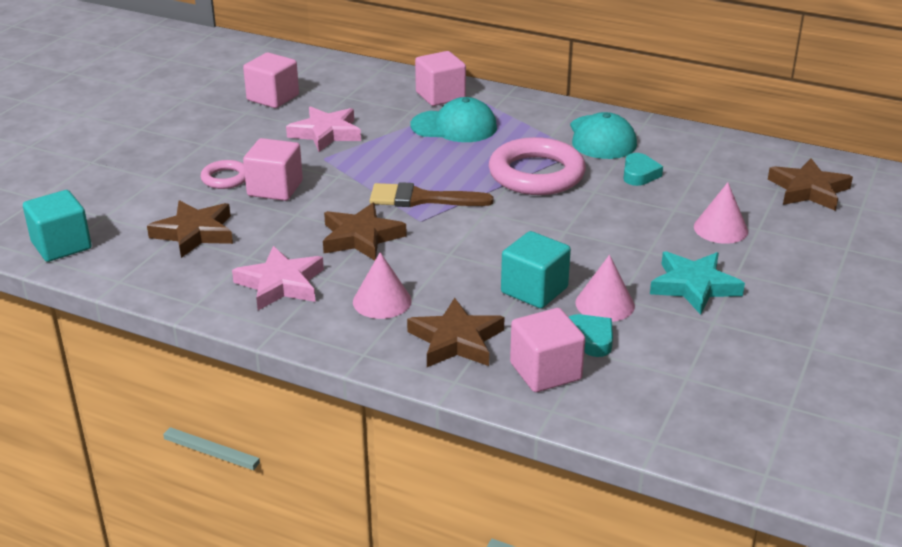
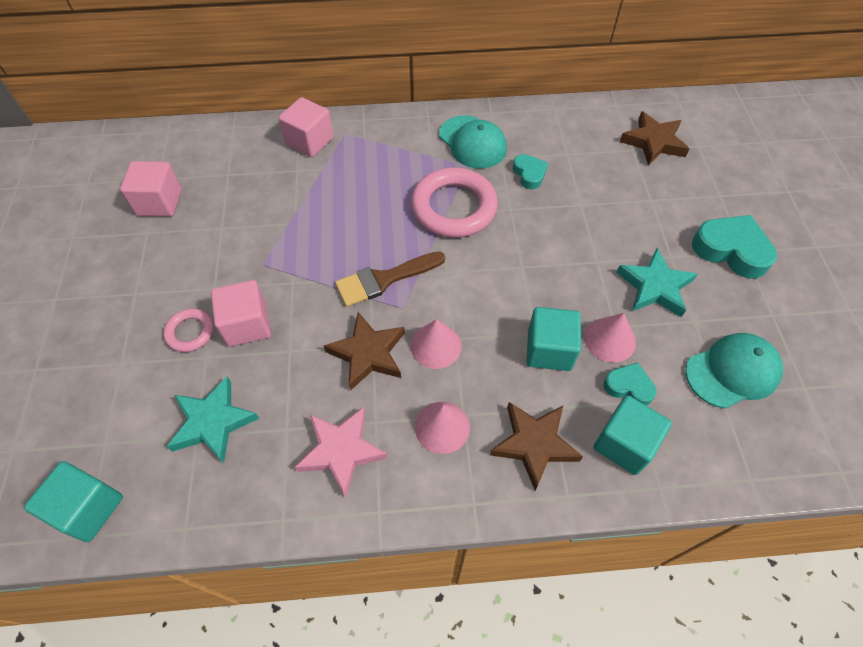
camera: 30 degrees left, 25 degrees up
brown star [147,200,233,258] -> turquoise star [167,376,259,463]
pink star [286,106,361,152] -> none
turquoise cap [411,97,497,142] -> turquoise cap moved to [685,333,783,409]
pink cube [510,308,585,392] -> turquoise cube [594,395,672,475]
pink cone [694,182,748,244] -> pink cone moved to [410,319,462,369]
none -> turquoise heart [692,215,777,279]

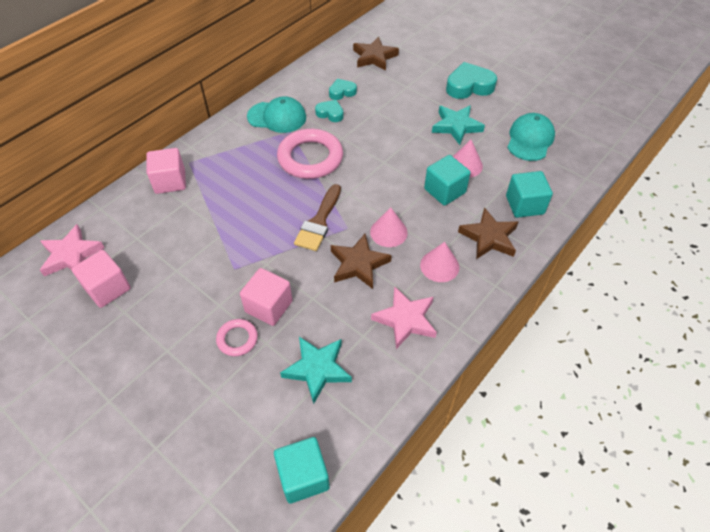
camera: 45 degrees left, 5 degrees down
turquoise heart [603,362,656,406] -> turquoise heart moved to [329,79,357,100]
none -> pink star [40,224,105,276]

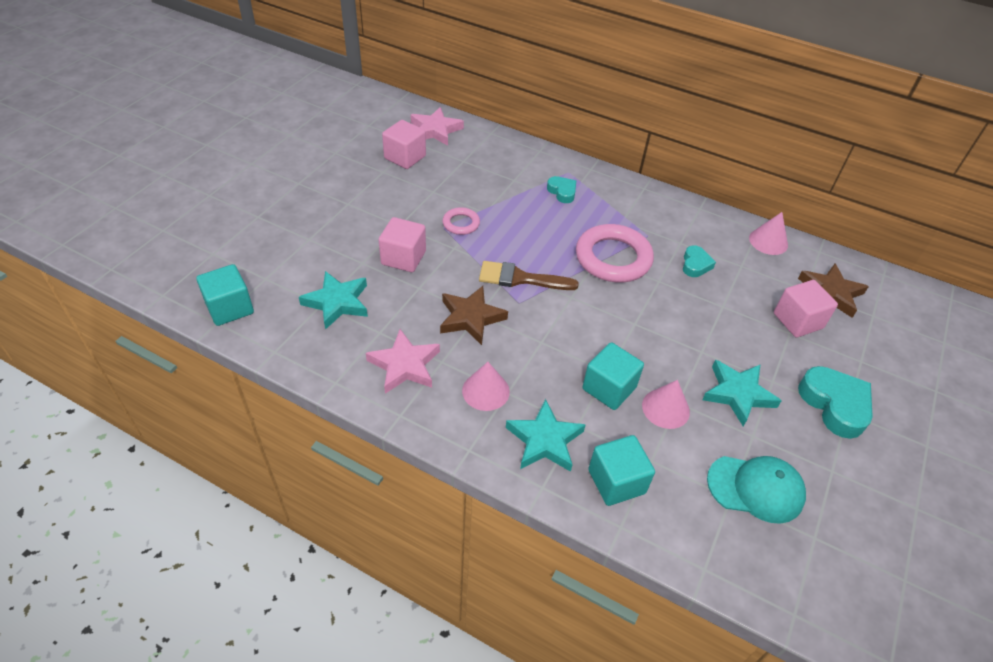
camera: 75 degrees right, 5 degrees down
pink cube [147,148,186,194] -> pink cube moved to [774,280,838,338]
pink ring [216,319,258,356] -> pink ring moved to [442,207,480,235]
turquoise cap [247,97,306,133] -> none
turquoise heart [329,79,357,100] -> turquoise heart moved to [547,176,576,203]
pink cone [370,207,408,247] -> pink cone moved to [749,212,788,255]
brown star [458,207,518,259] -> turquoise star [506,399,586,472]

